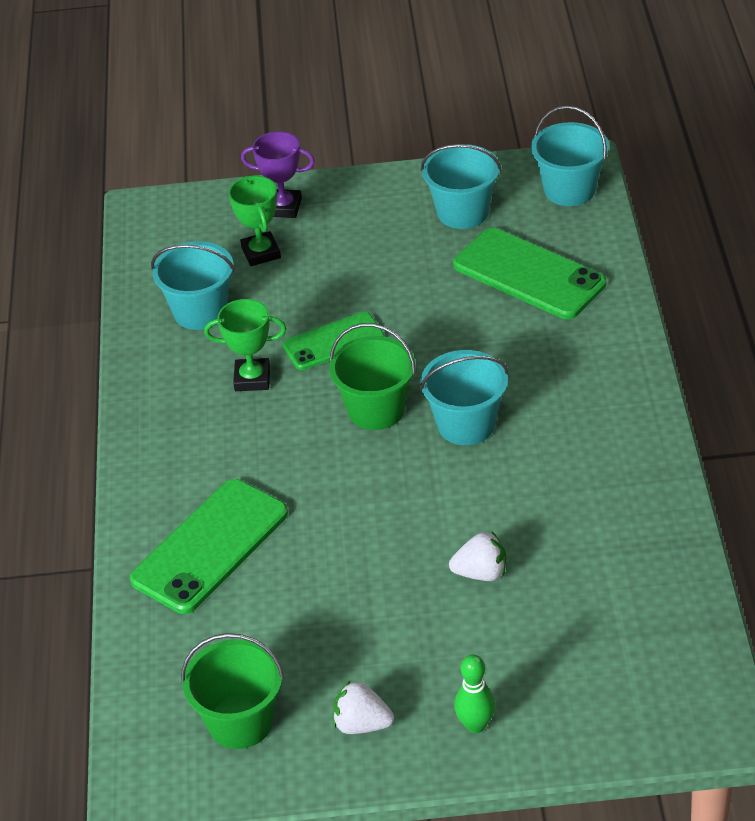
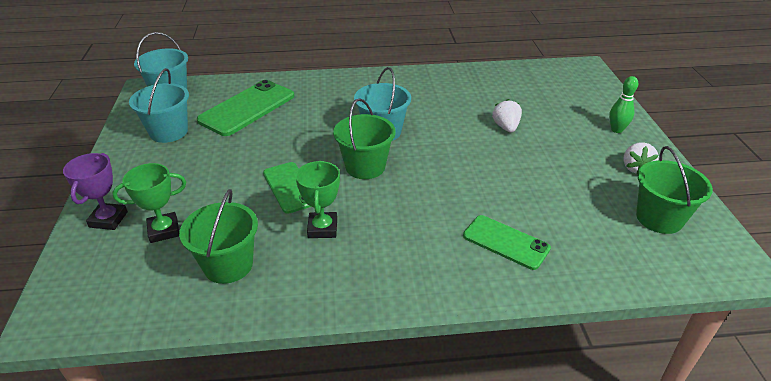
camera: 95 degrees left, 5 degrees down
green phone [130,479,288,614] -> green phone [463,215,551,270], size x0.64
turquoise bucket [151,241,235,330] -> green bucket [179,189,258,284]

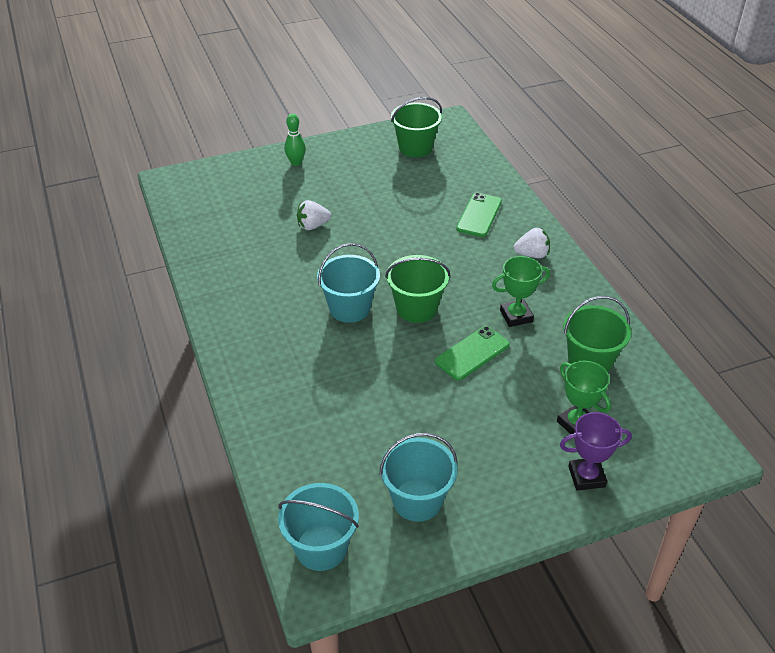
camera: 105 degrees left, 5 degrees up
green phone [197,80,294,136] -> none
white strawberry [623,142,659,174] -> white strawberry moved to [514,228,550,258]

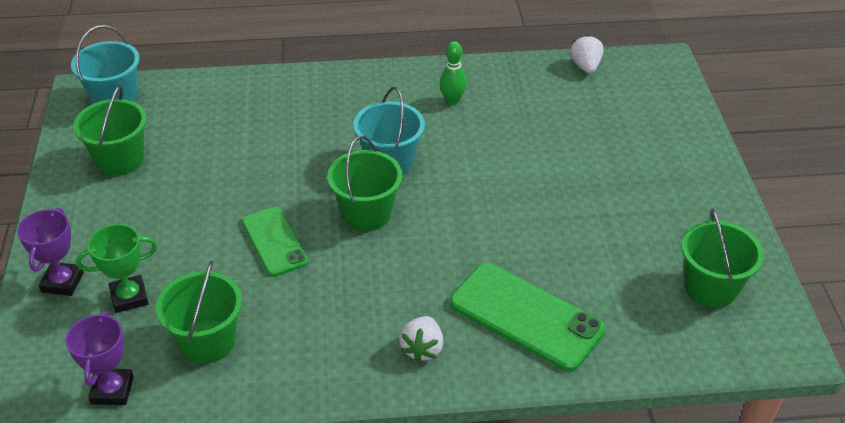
camera: 105 degrees right, 0 degrees up
green bowling pin [284,114,306,166] -> green bowling pin moved to [440,41,467,105]
white strawberry [297,200,331,230] -> white strawberry moved to [570,35,604,73]
turquoise bucket [379,433,458,522] -> green bucket [73,86,147,176]
green phone [456,193,502,237] -> green phone [450,263,605,372], size x1.57
green trophy [492,256,550,327] -> none
none -> purple trophy [66,311,134,405]

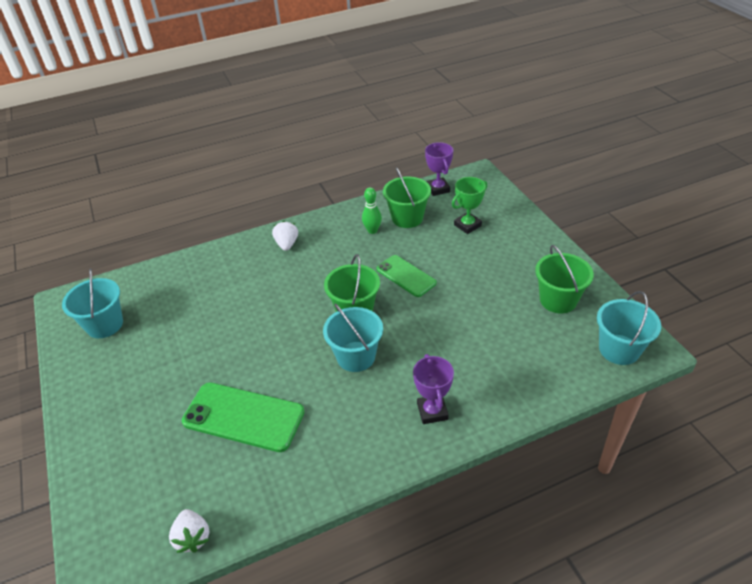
camera: 165 degrees right, 0 degrees up
purple trophy [17,208,84,296] -> purple trophy moved to [413,354,454,424]
green bowling pin [440,41,467,105] -> green bowling pin moved to [362,187,382,234]
green phone [450,263,605,372] -> green phone moved to [182,382,305,452]
green bucket [681,209,764,308] -> turquoise bucket [62,269,123,338]

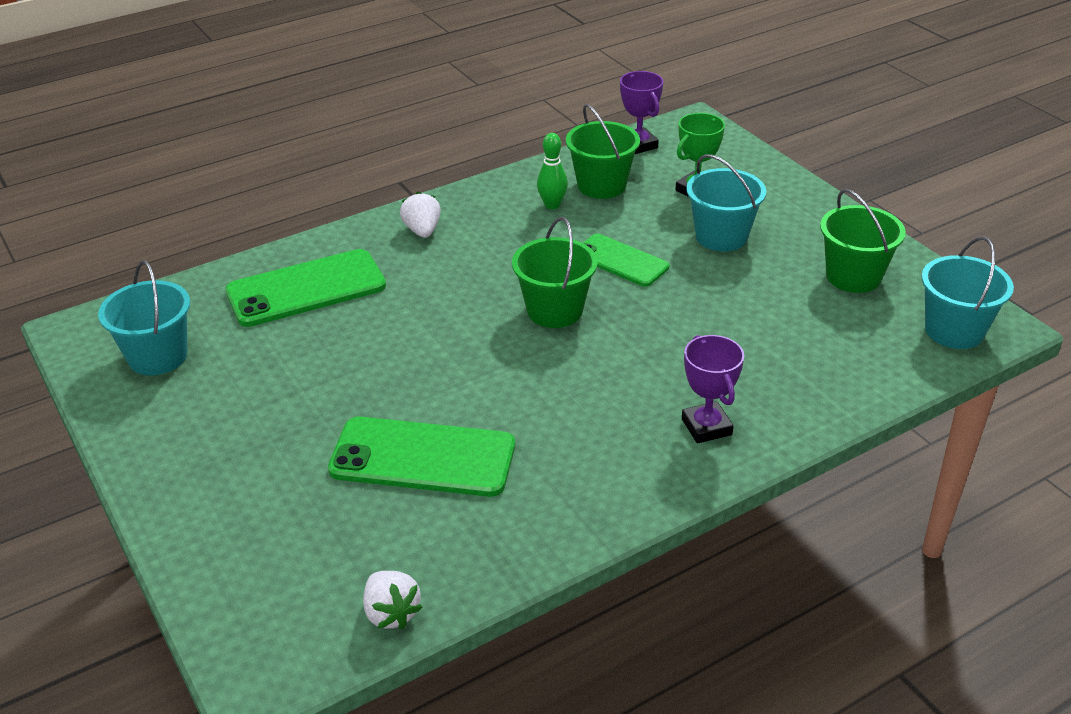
camera: 10 degrees left, 5 degrees down
turquoise bucket [323,303,383,372] -> turquoise bucket moved to [686,154,766,251]
none -> green phone [225,249,386,327]

